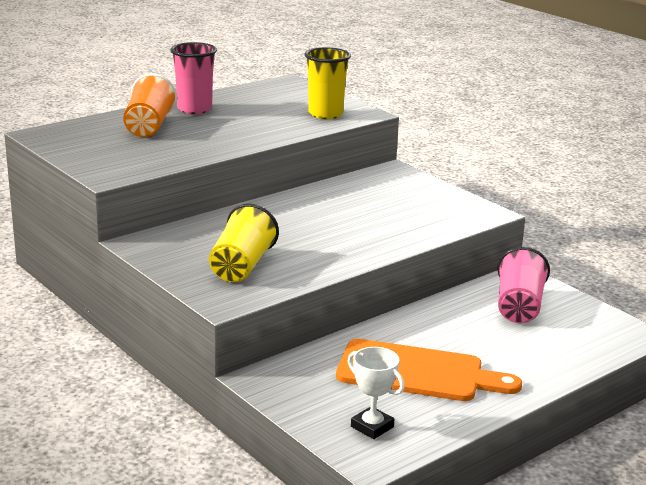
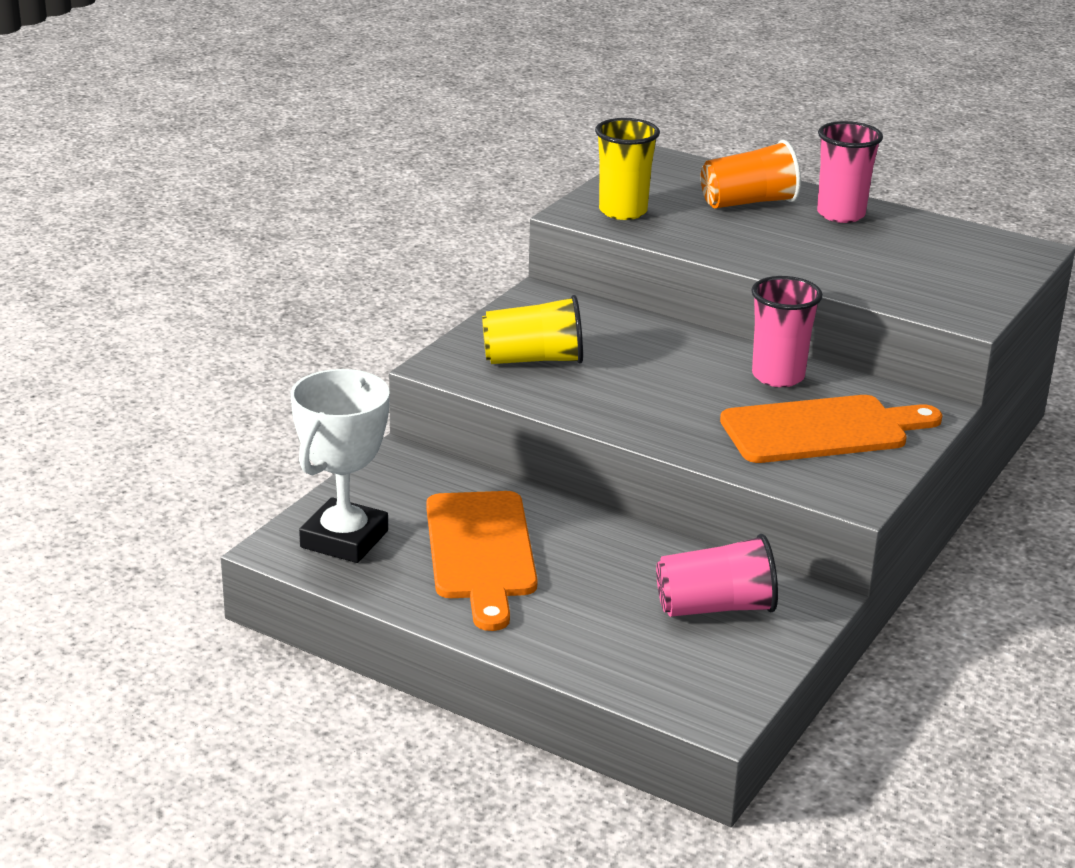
camera: 70 degrees right, 5 degrees up
yellow cup [305,47,351,119] -> yellow cup moved to [595,118,660,220]
white trophy [348,347,405,439] -> white trophy [290,369,390,563], size x1.79
none -> orange cutting board [720,395,942,463]
none -> pink cup [751,276,823,387]

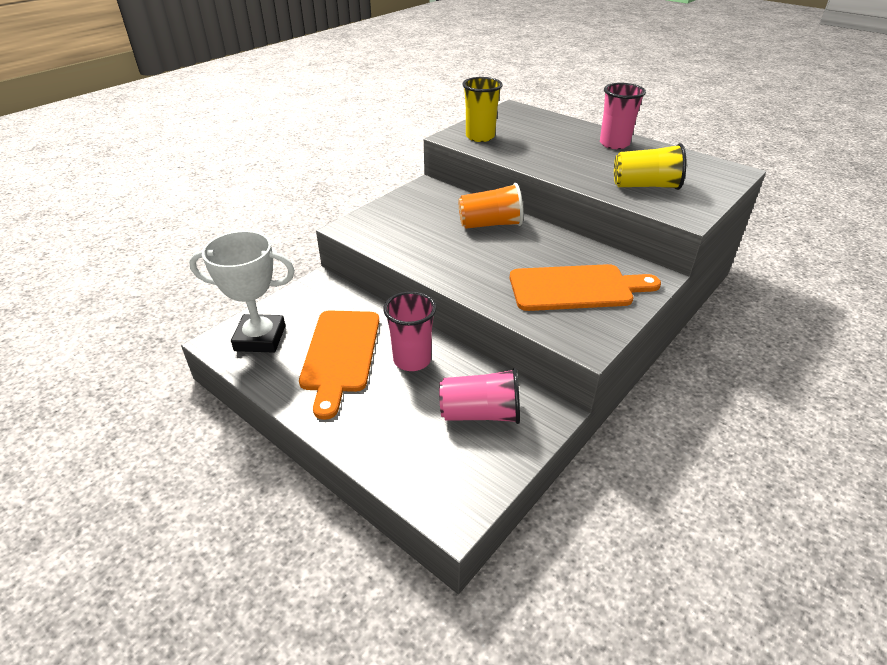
camera: 10 degrees right, 10 degrees up
white trophy [290,369,390,563] -> white trophy turned 60 degrees clockwise [189,231,295,353]
yellow cup [482,295,583,364] -> yellow cup moved to [614,143,686,190]
orange cup [701,140,801,209] -> orange cup moved to [458,183,523,229]
pink cup [751,276,823,387] -> pink cup moved to [383,291,436,371]

